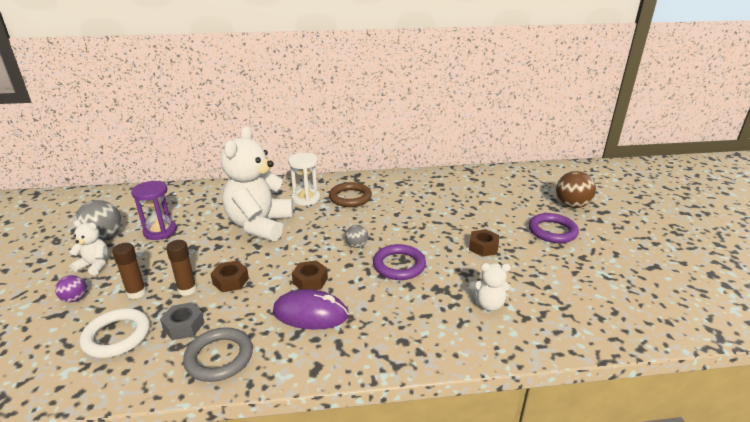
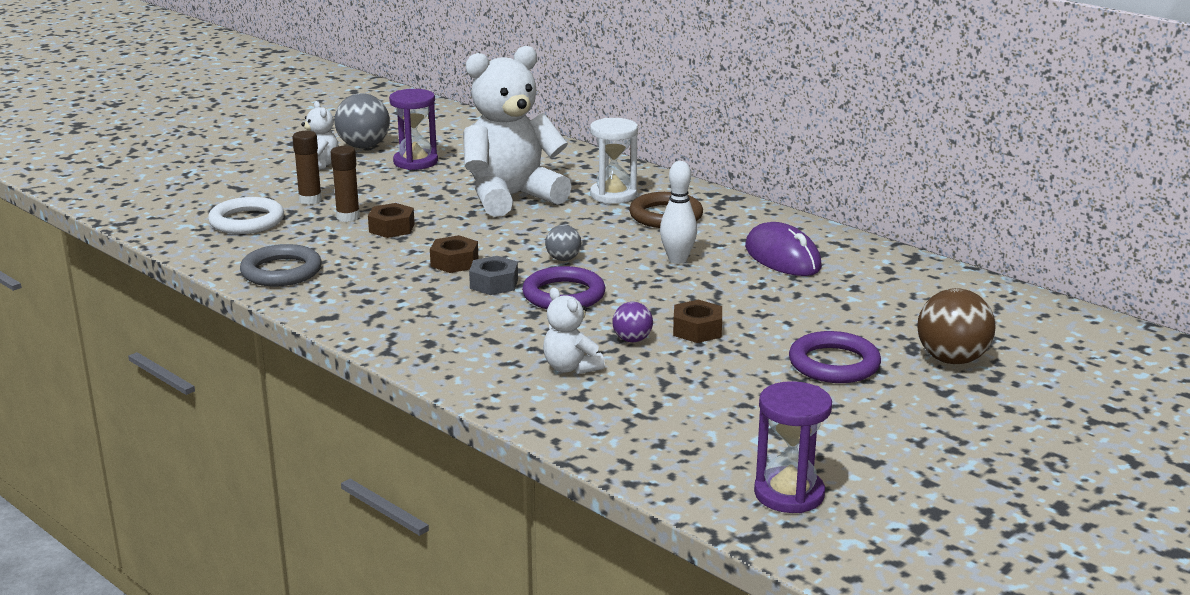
camera: 50 degrees right, 5 degrees down
purple ball [55,275,87,302] -> purple ball moved to [612,302,653,342]
grey nut [160,302,205,340] -> grey nut moved to [469,256,518,295]
purple mouse [273,289,348,330] -> purple mouse moved to [745,222,822,276]
none -> white bowling pin [660,161,697,264]
none -> purple hourglass [754,381,832,513]

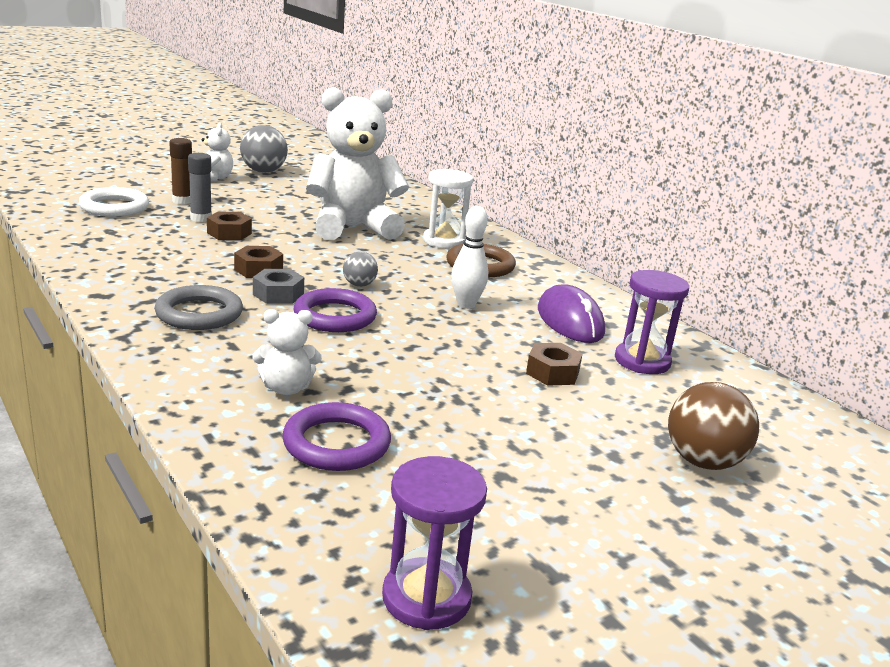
camera: 10 degrees right, 0 degrees up
grey ring [240,244,322,286] -> grey ring moved to [154,285,243,330]
brown glue stick [331,146,360,222] -> grey glue stick [188,153,212,222]
purple hourglass [389,89,438,170] -> purple hourglass moved to [615,270,689,374]
white teddy bear [543,288,605,374] -> white teddy bear turned 75 degrees counterclockwise [252,309,322,395]
purple ball [612,302,653,342] -> none
brown nut [673,300,722,343] -> brown nut moved to [526,343,582,386]
purple ring [789,331,881,383] -> purple ring moved to [282,402,391,471]

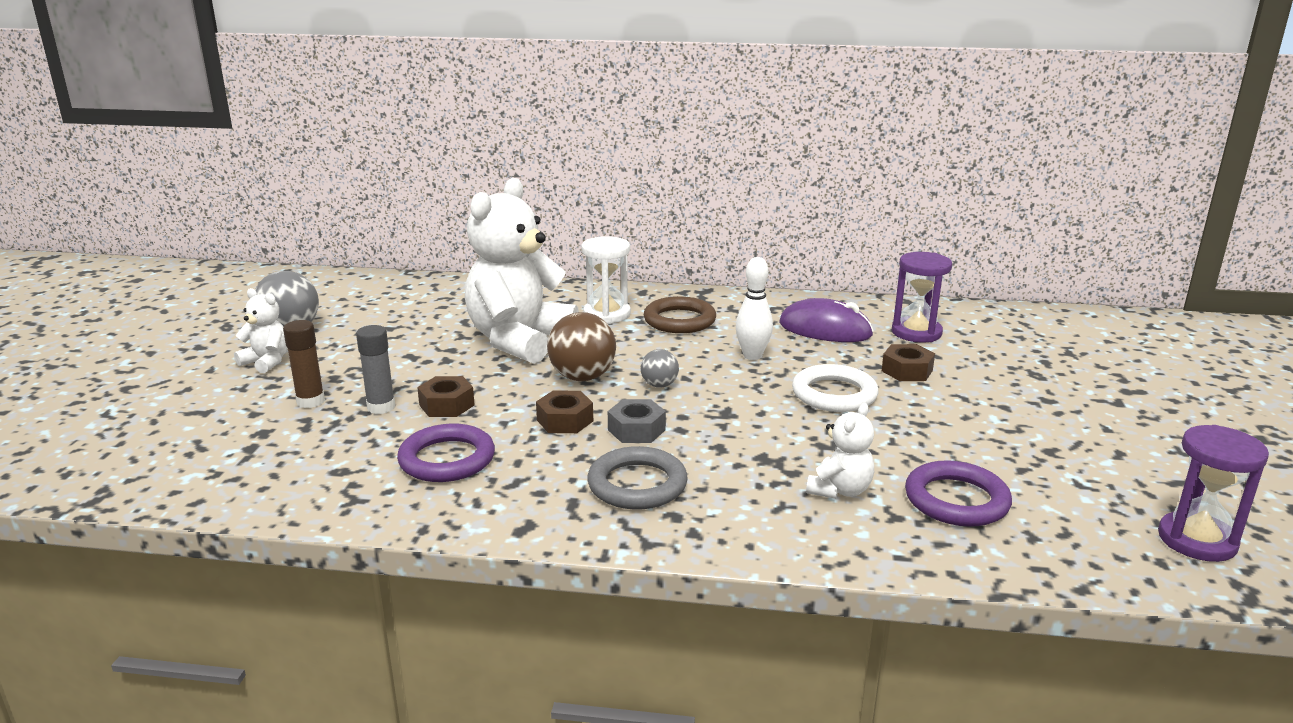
camera: 45 degrees left, 0 degrees up
white ring [79,187,149,217] -> white ring moved to [792,364,878,412]
purple ring [294,288,377,332] -> purple ring moved to [397,423,495,482]
brown ball [668,382,759,470] -> brown ball moved to [547,312,616,381]

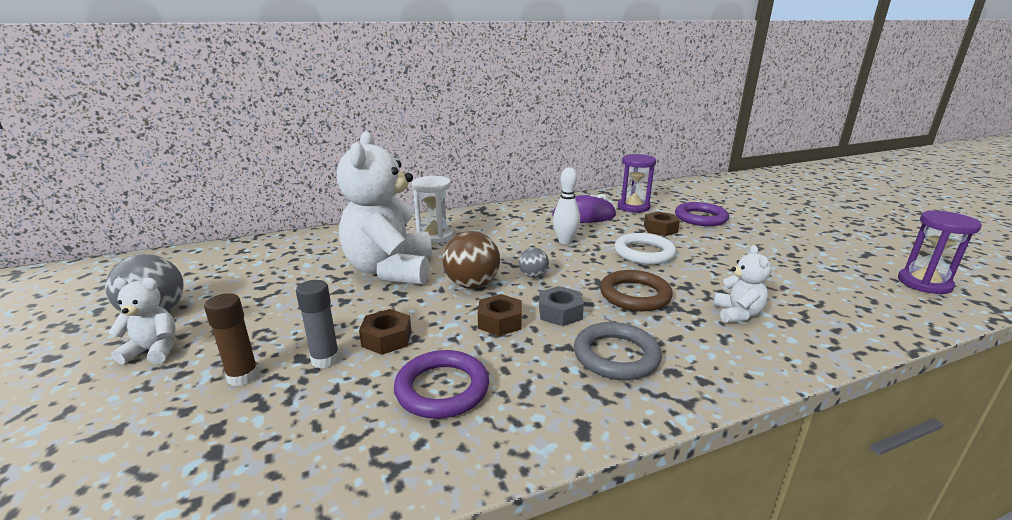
camera: 30 degrees left, 0 degrees up
brown ring [644,296,716,333] -> brown ring moved to [600,270,673,312]
purple ring [905,460,1012,527] -> purple ring moved to [675,202,729,226]

